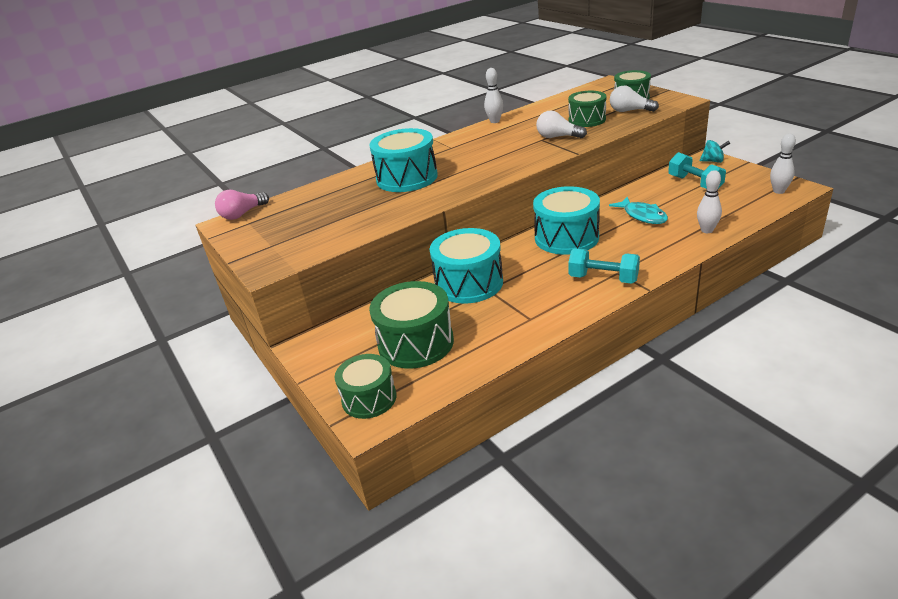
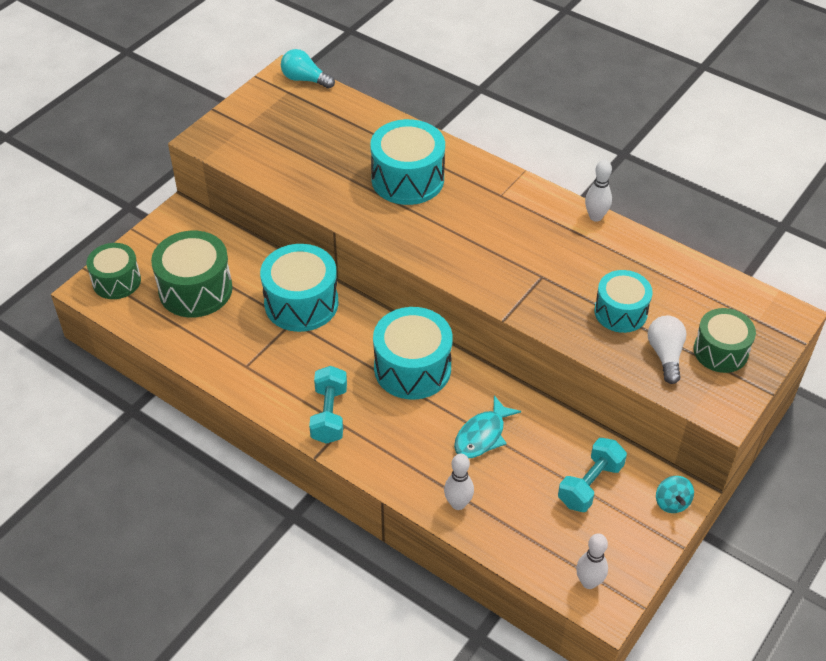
camera: 65 degrees right, 15 degrees up
pink light bulb [215,190,269,220] -> turquoise light bulb [281,49,335,89]
white light bulb [536,111,587,138] -> none
green drum [568,91,606,127] -> turquoise drum [594,270,653,333]

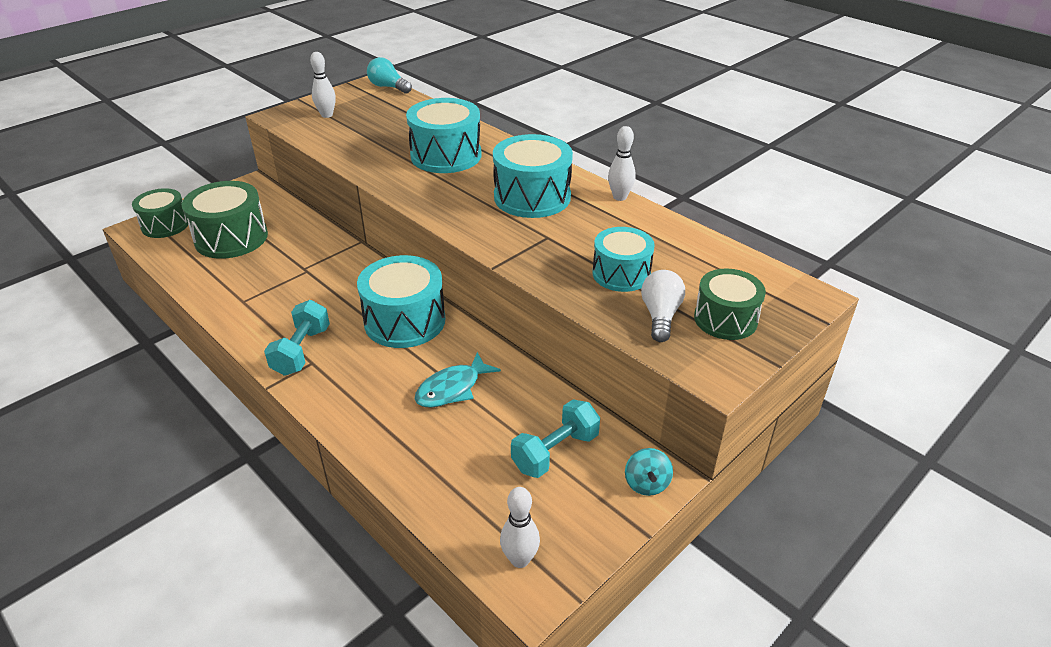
camera: 10 degrees right, 10 degrees down
turquoise drum [260,244,338,332] -> turquoise drum moved to [493,134,573,218]
white bowling pin [444,454,474,510] -> white bowling pin moved to [310,52,336,118]

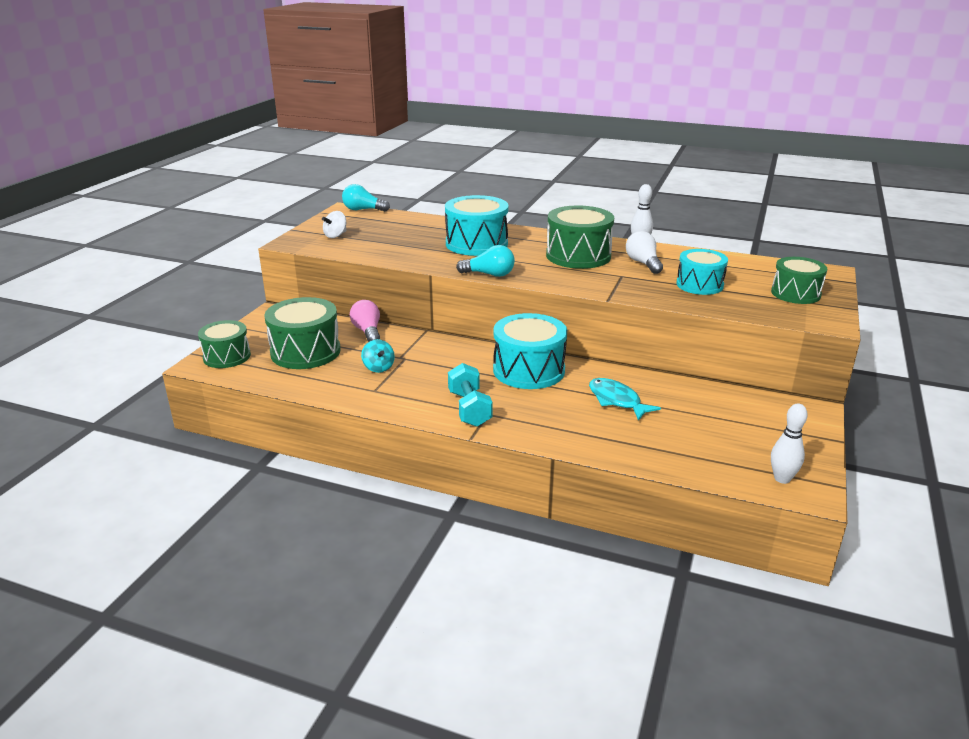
camera: 25 degrees left, 10 degrees down
white bowling pin [310,52,336,118] -> white spinning top [322,211,346,238]
turquoise fish [415,352,501,408] -> turquoise fish turned 120 degrees clockwise [589,378,661,421]
turquoise drum [493,134,573,218] -> green drum [546,205,614,269]
turquoise dumbbell [511,399,600,478] -> none
turquoise spinning top [625,448,673,496] -> turquoise spinning top moved to [361,339,395,373]
white light bulb [641,270,685,342] -> white light bulb moved to [626,231,663,274]
none -> pink light bulb [350,300,380,342]
none -> turquoise light bulb [456,245,515,277]

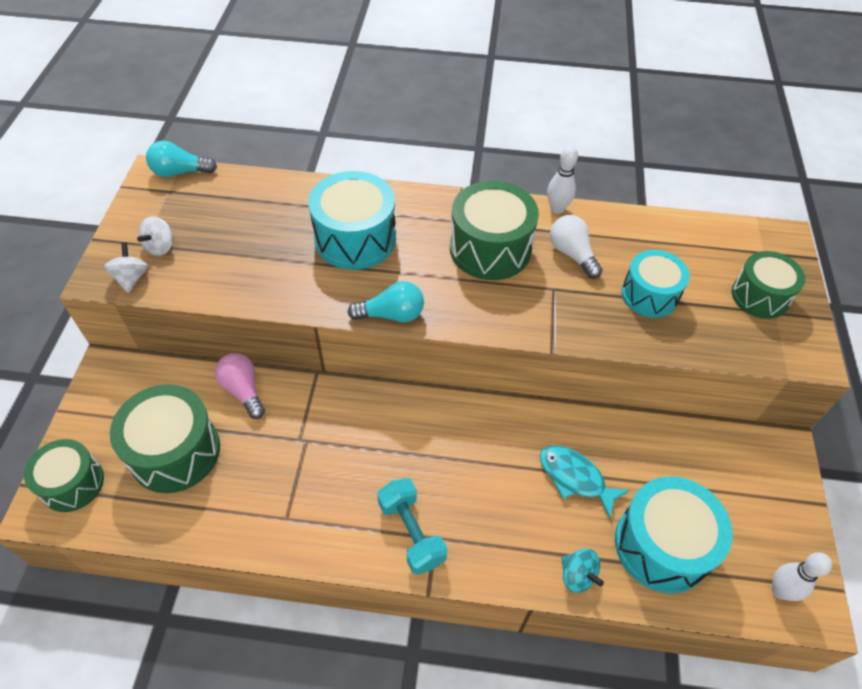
camera: 15 degrees left, 25 degrees up
turquoise spinning top [361,339,395,373] -> turquoise spinning top moved to [562,548,604,593]
turquoise drum [493,313,567,389] -> turquoise drum moved to [615,476,733,594]
none -> white spinning top [104,242,148,293]

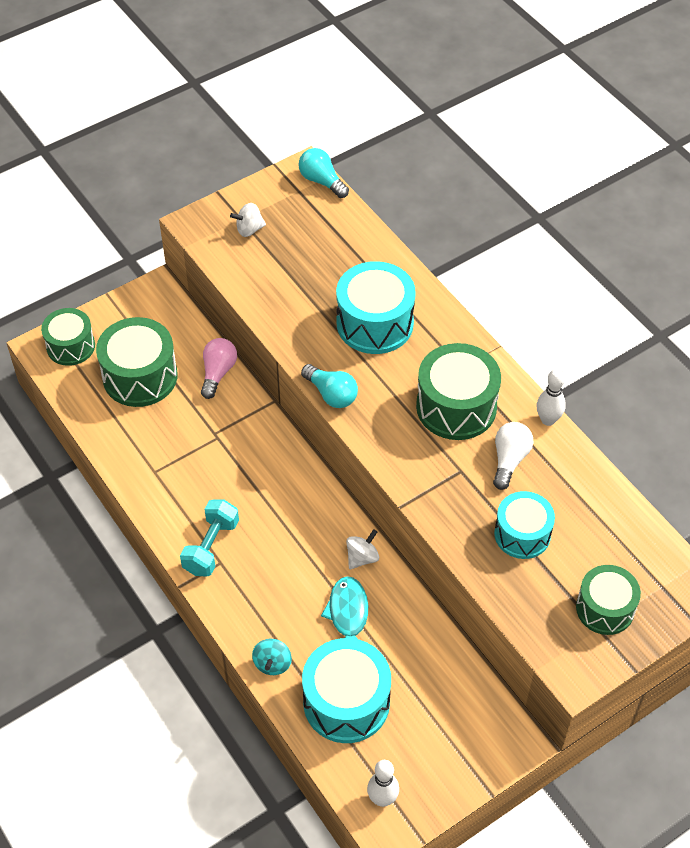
camera: 50 degrees right, 0 degrees up
white spinning top [104,242,148,293] -> white spinning top moved to [346,529,379,569]

